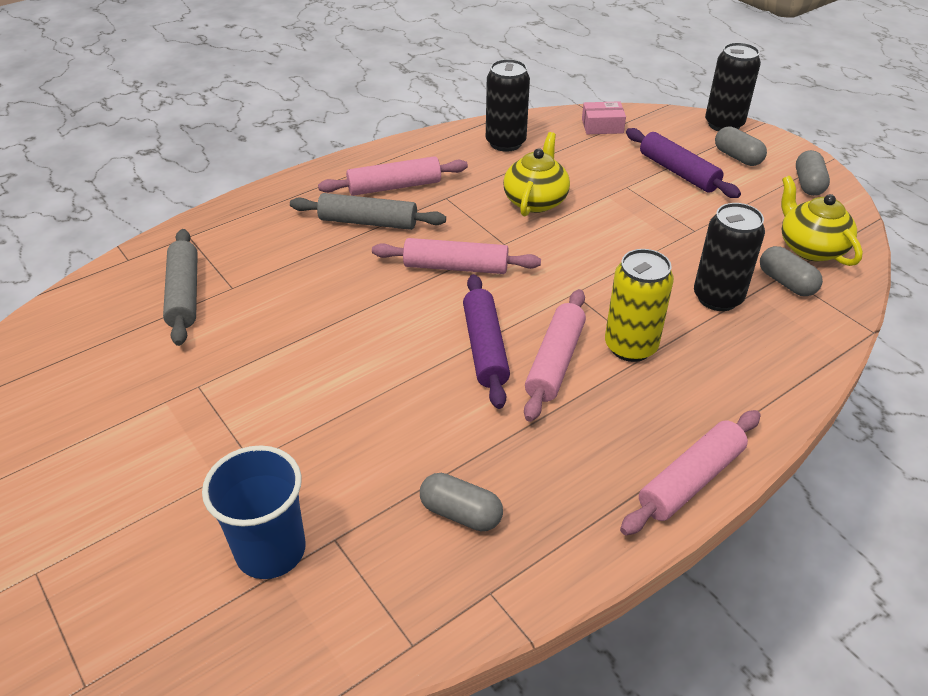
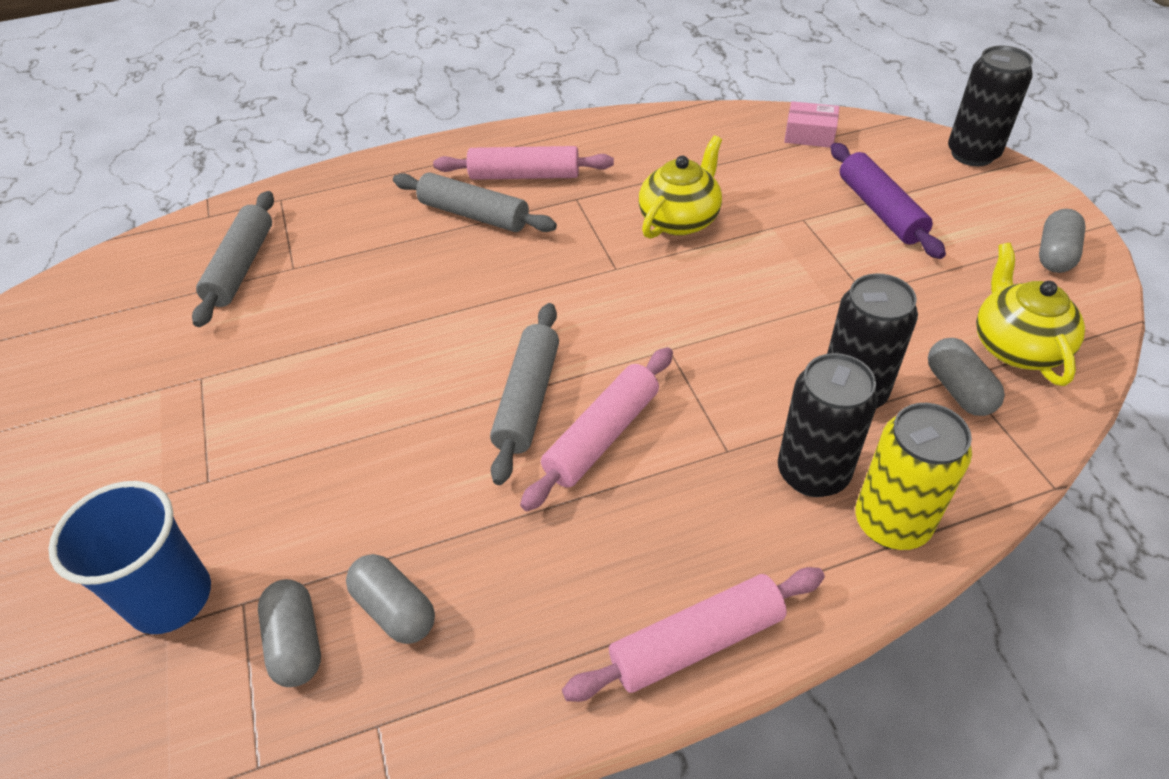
camera: 20 degrees right, 5 degrees up
pink rolling pin [372,238,541,274] -> none
purple rolling pin [463,274,510,409] -> grey rolling pin [490,303,559,485]
black can [486,59,530,152] -> black can moved to [778,353,878,497]
yellow can [605,249,674,362] -> yellow can moved to [855,403,972,550]
grey capsule [715,126,767,166] -> grey capsule moved to [258,579,321,687]

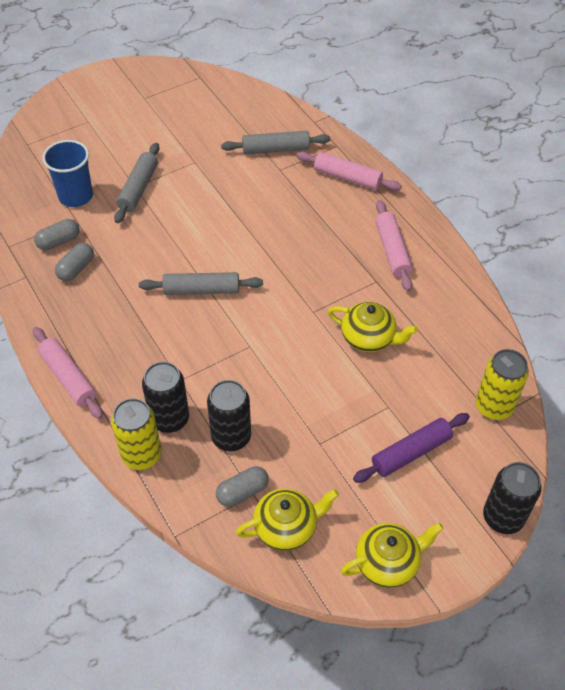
camera: 75 degrees right, 5 degrees up
grey rolling pin [393,172,557,232] -> grey rolling pin moved to [114,143,159,223]
pink rolling pin [520,347,673,511] -> pink rolling pin moved to [296,152,402,191]
pink box [784,101,839,148] -> yellow can [476,349,529,420]
grey capsule [1039,209,1086,273] -> yellow teapot [341,522,444,588]

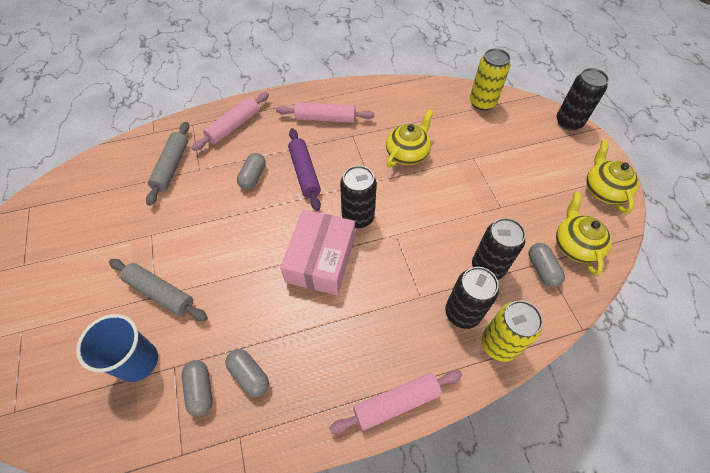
camera: 75 degrees left, 5 degrees up
grey rolling pin [139,272,263,295] -> pink box [280,210,355,295]
purple rolling pin [353,413,470,483] -> purple rolling pin moved to [288,128,321,211]
none -> grey capsule [237,153,266,190]
none -> black can [340,166,377,228]

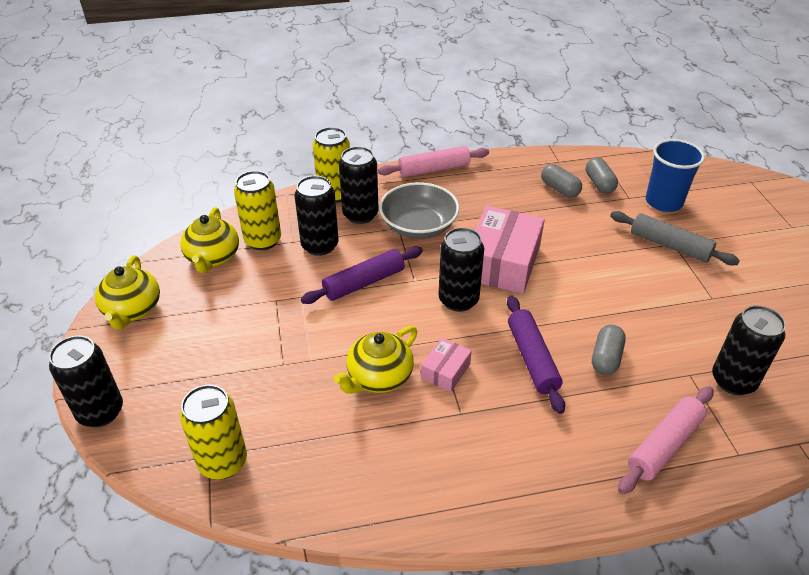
camera: 175 degrees left, 15 degrees down
grey rolling pin [146,122,189,206] -> black can [712,305,786,395]
pink rolling pin [276,102,374,123] -> none
grey capsule [529,243,565,287] -> yellow can [234,171,281,250]
none -> purple rolling pin [301,247,423,304]
none -> grey bowl [379,182,459,239]
none -> pink box [421,338,472,392]

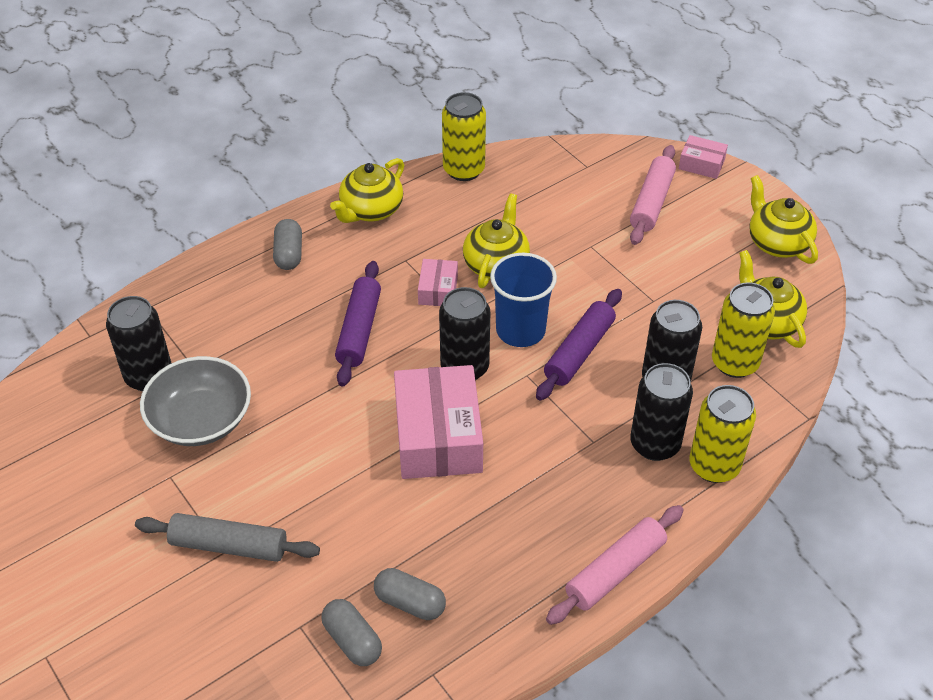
camera: 155 degrees right, 5 degrees up
black can [49,335,123,427] -> pink box [679,135,728,179]
yellow can [180,385,247,479] -> yellow can moved to [442,92,486,181]
grey bowl [379,182,459,239] -> grey bowl moved to [140,356,251,446]
purple rolling pin [507,295,565,414] -> purple rolling pin turned 45 degrees clockwise [335,261,381,387]
grey capsule [592,325,626,375] -> grey capsule moved to [273,219,302,270]
pink rolling pin [618,386,713,494] -> pink rolling pin moved to [630,145,676,245]
blue cup [646,139,705,212] -> blue cup moved to [490,253,557,347]
none -> yellow teapot [330,158,404,223]

